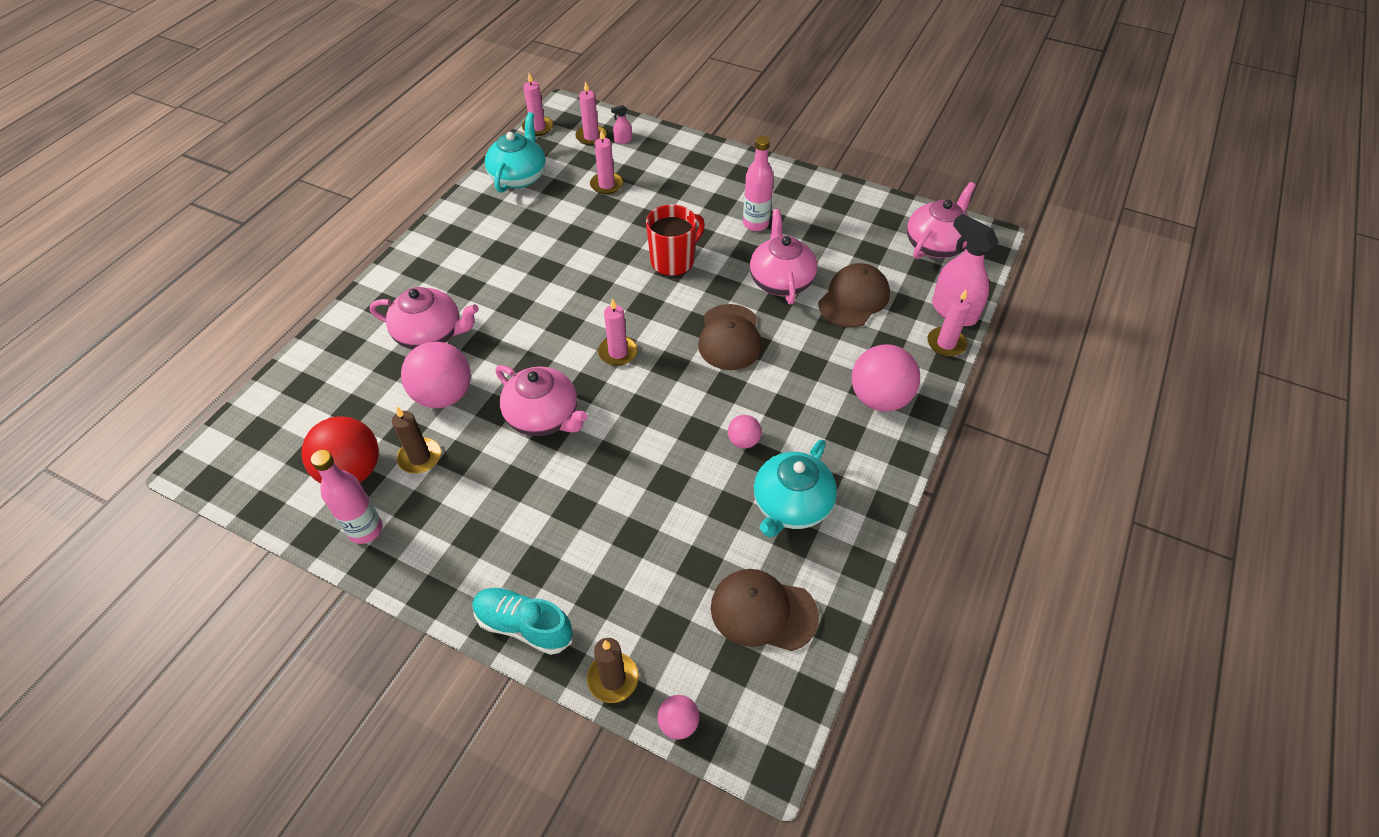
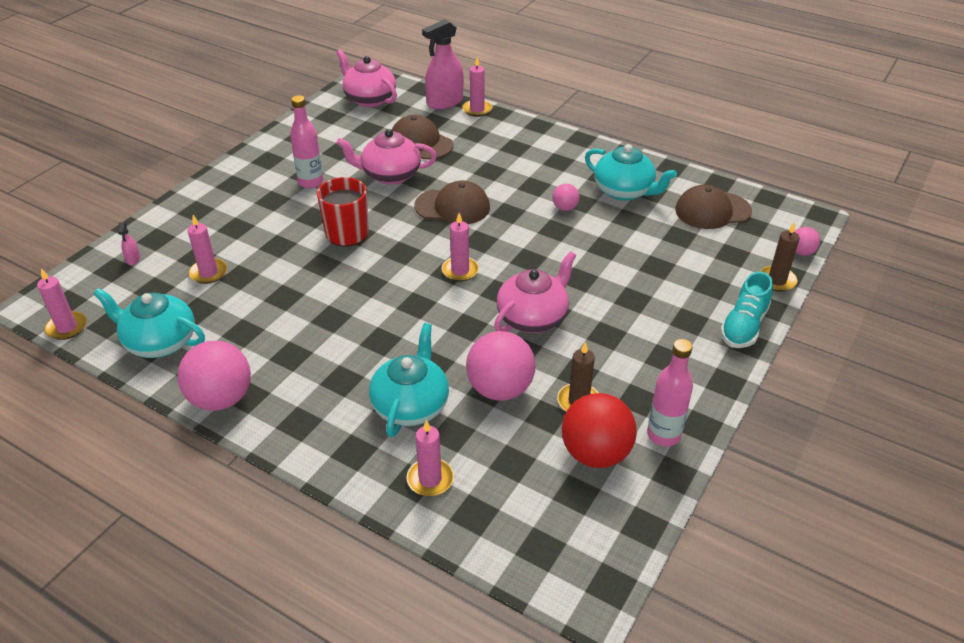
camera: 85 degrees left, 10 degrees down
pink teapot [370,287,479,350] -> turquoise teapot [369,323,449,437]
pink candle [575,81,607,145] -> pink candle moved to [406,420,454,496]
brown cap [711,569,819,651] -> brown cap turned 60 degrees clockwise [675,185,752,229]
pink ball [852,344,920,411] -> pink ball moved to [177,341,251,411]

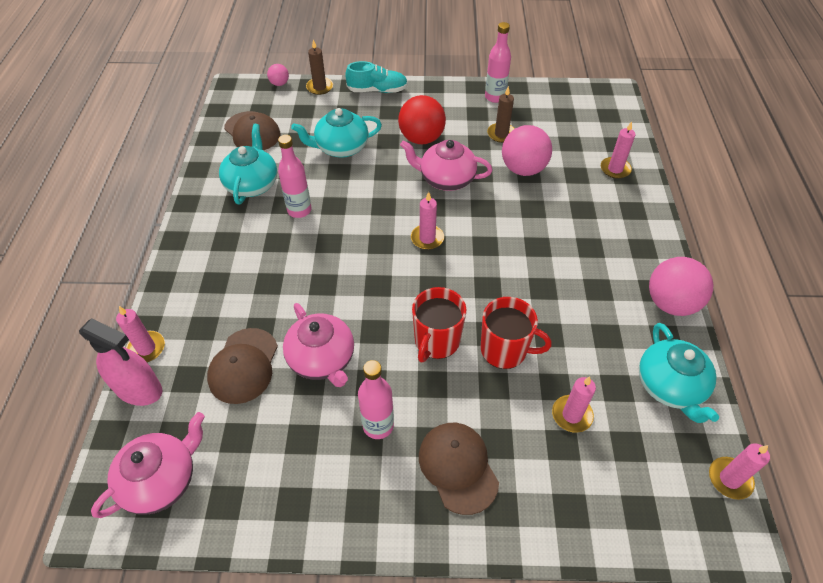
camera: 120 degrees left, 10 degrees up
pink spray bottle [118,222,140,265] -> none
pink teapot [336,50,397,107] -> pink teapot turned 150 degrees counterclockwise [91,412,205,518]
turquoise teapot [369,323,449,437] -> turquoise teapot moved to [291,108,382,158]
brown cap [414,181,490,224] -> brown cap moved to [419,423,499,515]
pink ball [552,184,580,211] -> pink bottle [278,135,311,218]
red ball [562,393,637,468] -> red ball moved to [398,95,446,144]
none -> red mug [481,297,552,369]

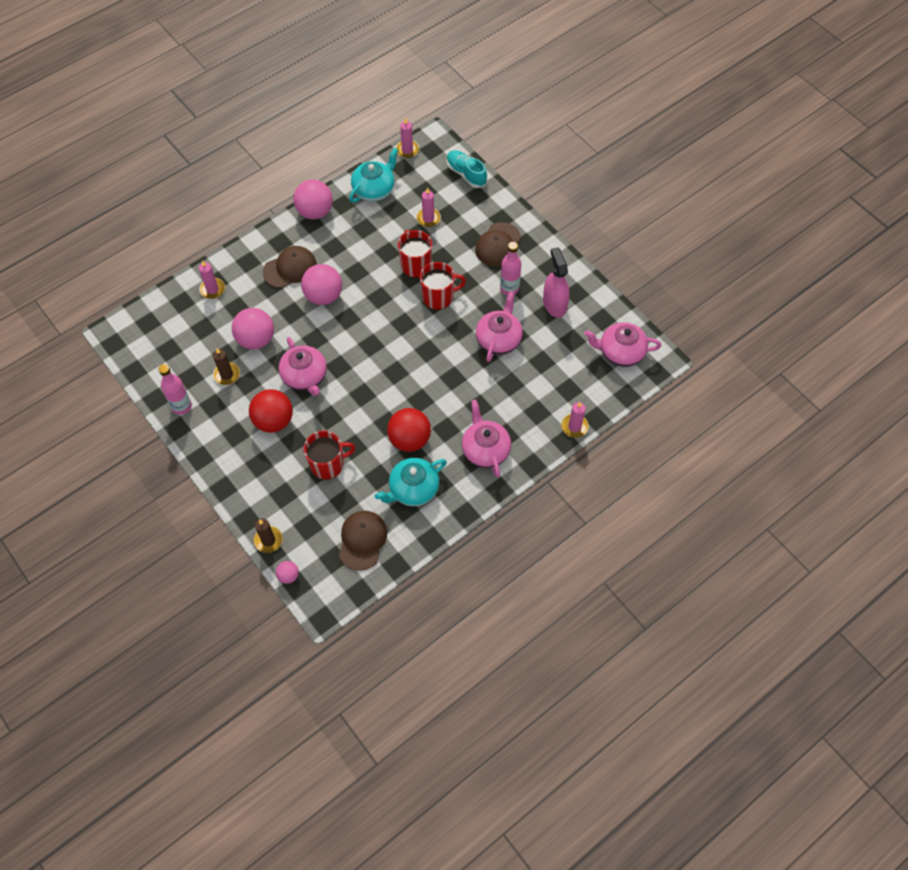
camera: 130 degrees left, 10 degrees up
pink spray bottle [79,318,162,406] -> pink spray bottle moved to [543,247,570,318]
brown cap [207,328,278,404] -> brown cap moved to [263,246,317,288]
pink bottle [278,135,311,218] -> red ball [387,408,431,452]
turquoise teapot [291,108,382,158] -> red mug [304,431,356,480]
turquoise shoe [345,61,408,93] -> turquoise shoe moved to [446,150,487,188]
pink candle [411,192,444,250] -> none
none -> pink ball [301,264,342,305]
none -> pink teapot [462,400,511,477]

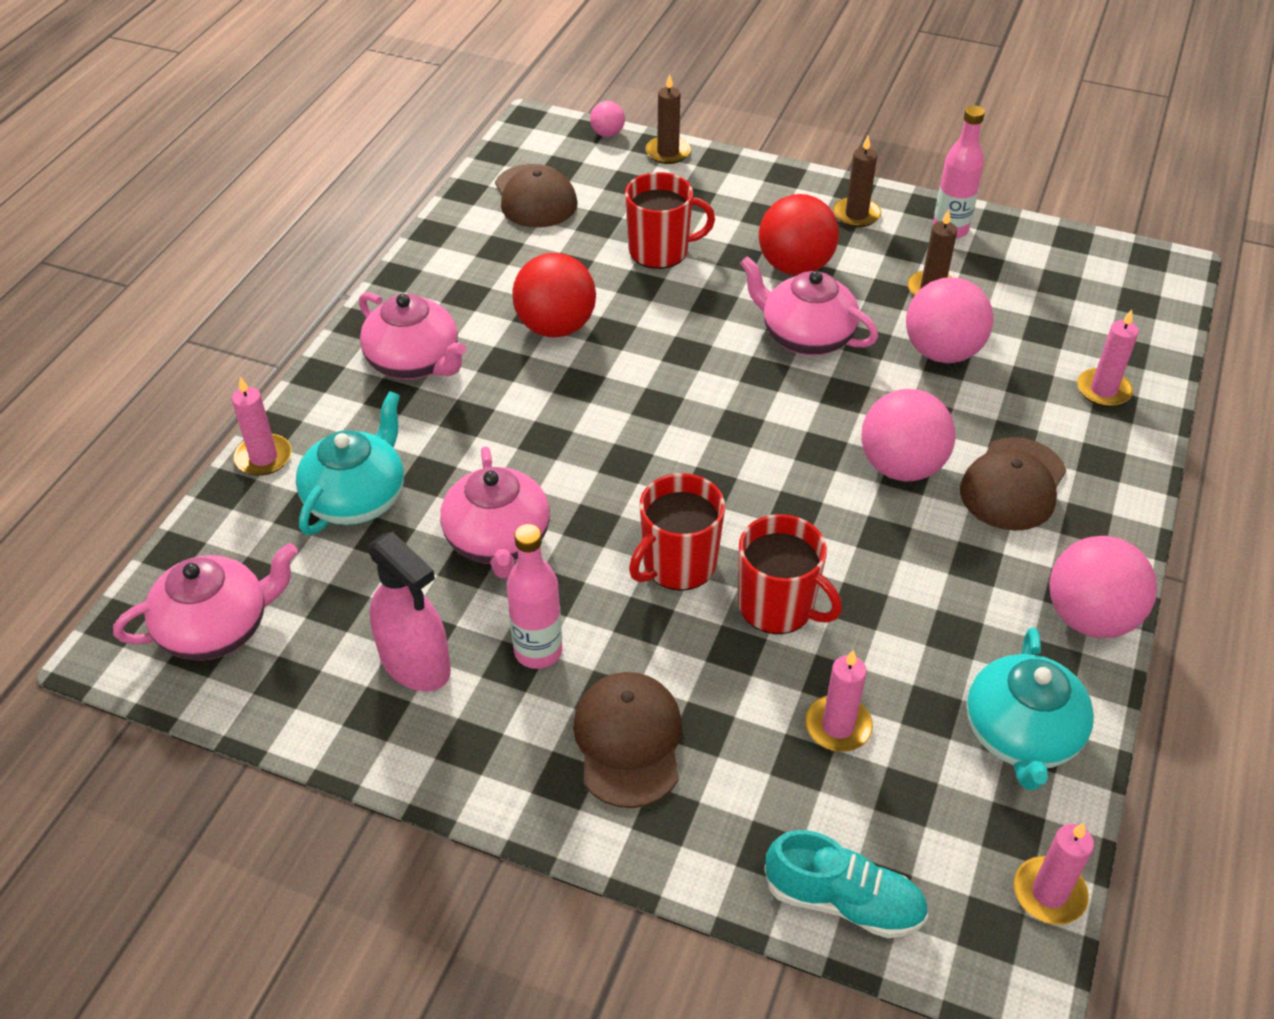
camera: 150 degrees right, 15 degrees down
red mug [304,431,356,480] -> red mug turned 135 degrees counterclockwise [625,172,715,269]
turquoise teapot [375,458,447,506] -> turquoise teapot moved to [296,391,404,535]
none -> brown candle [833,136,881,227]

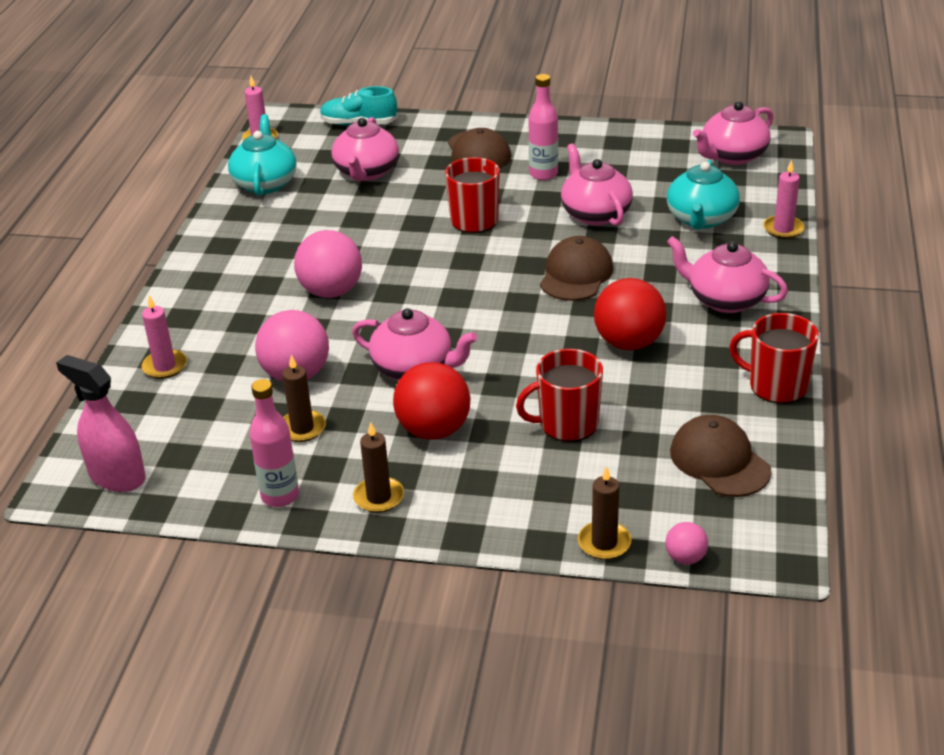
camera: 170 degrees right, 10 degrees down
pink spray bottle [368,532,451,691] -> pink spray bottle moved to [56,355,146,492]
red mug [738,514,842,634] -> red mug moved to [729,313,819,404]
pink candle [805,650,873,752] -> pink teapot [331,117,399,181]
brown cap [960,437,1066,531] -> brown cap moved to [540,236,613,301]
pink ball [1049,536,1157,638] -> none

